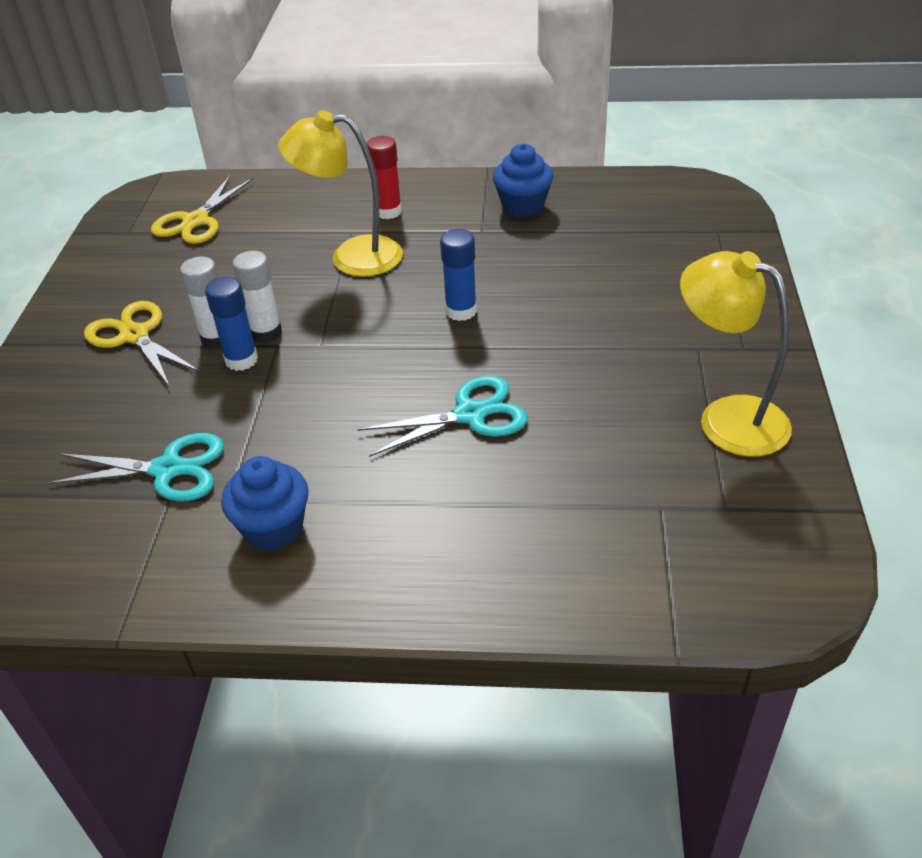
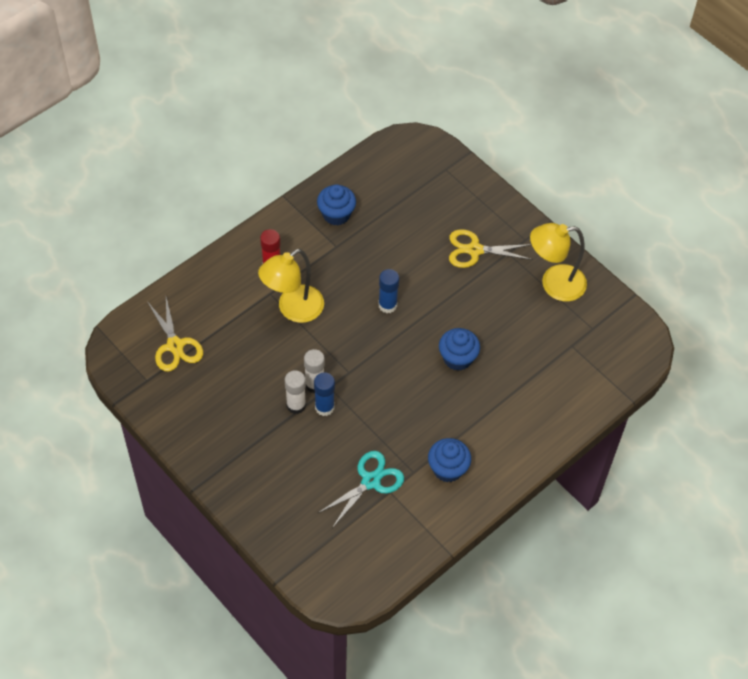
camera: 50 degrees left, 15 degrees up
yellow scissors [84,301,201,387] -> yellow scissors moved to [449,229,533,268]
turquoise scissors [358,376,528,457] -> blue cupcake [439,328,480,371]

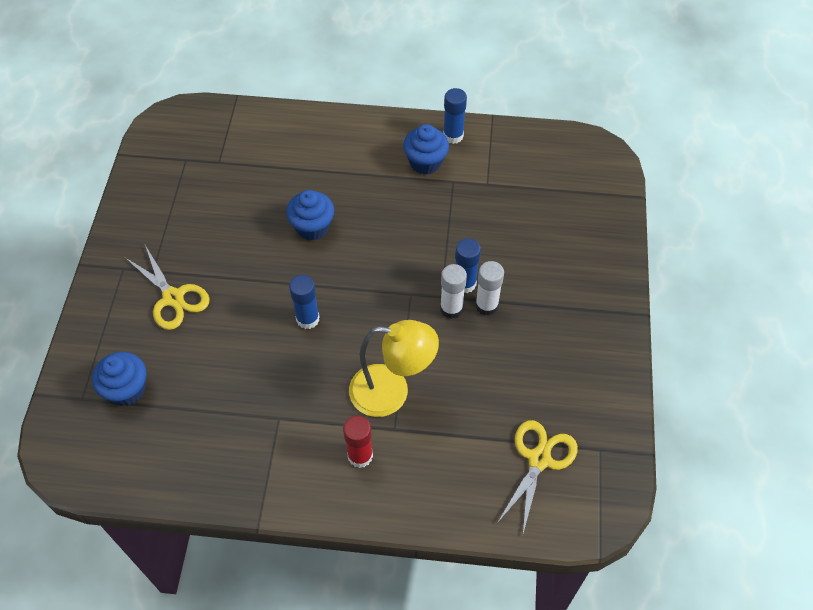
camera: 130 degrees left, 0 degrees up
blue cupcake [317,184,356,226] -> blue cupcake moved to [92,352,146,406]
turquoise scissors [318,451,404,528] -> none
yellow lamp [530,223,587,302] -> none
none -> blue glue stick [443,88,467,144]

